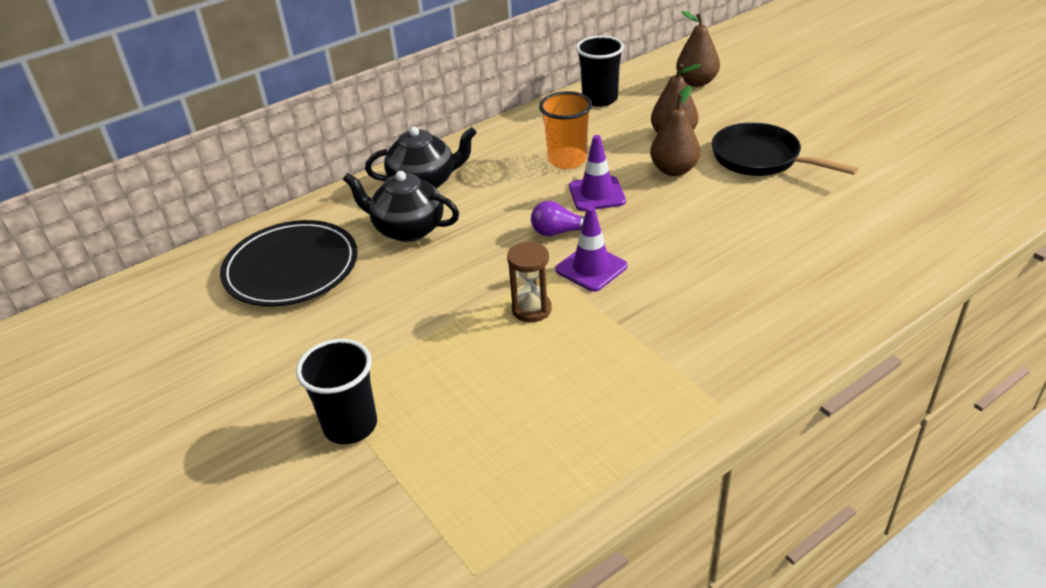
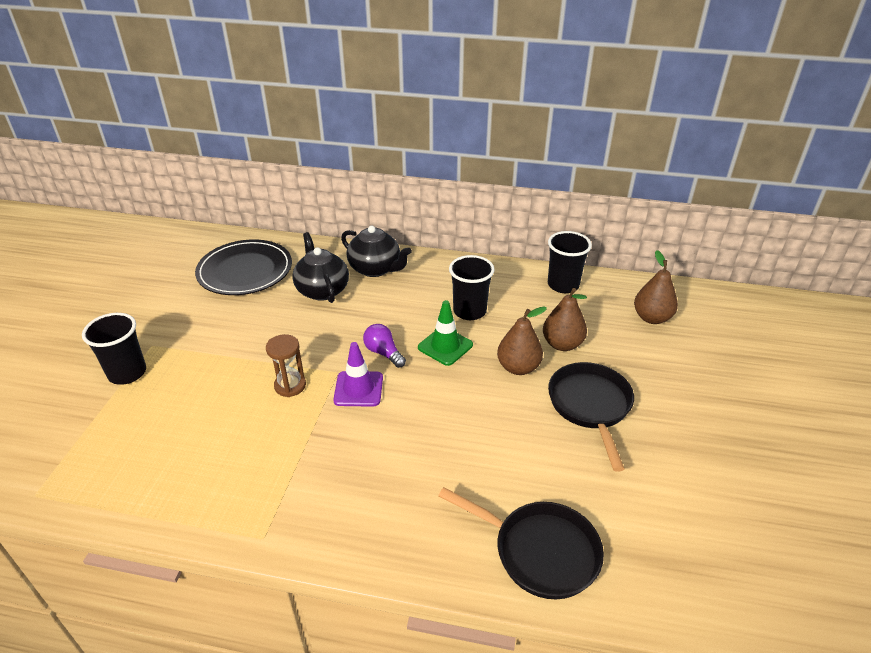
camera: 45 degrees right, 0 degrees up
orange cup [539,91,592,169] -> black cup [449,255,495,320]
purple traffic cone [569,135,626,211] -> green traffic cone [418,300,473,366]
none -> black pan [438,487,604,599]

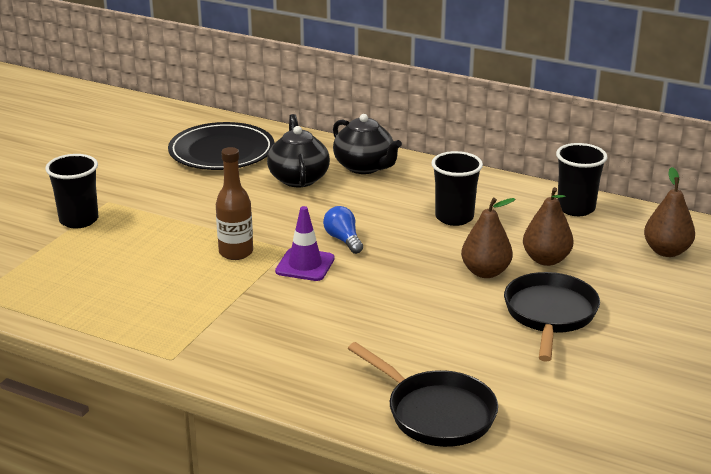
camera: 15 degrees right, 10 degrees down
brown hourglass [266,334,306,397] -> brown bottle [216,147,253,260]
purple light bulb [363,324,406,368] -> blue light bulb [323,206,363,254]
green traffic cone [418,300,473,366] -> none

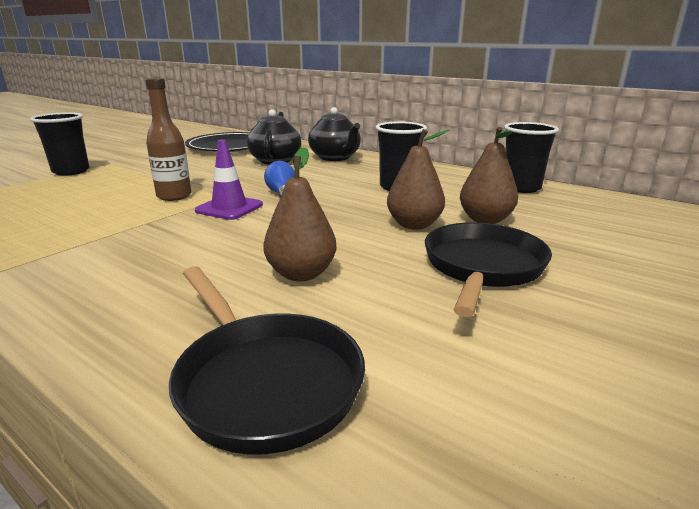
camera: 10 degrees right, 5 degrees down
brown pear [644,167,695,257] -> brown pear moved to [263,147,337,281]

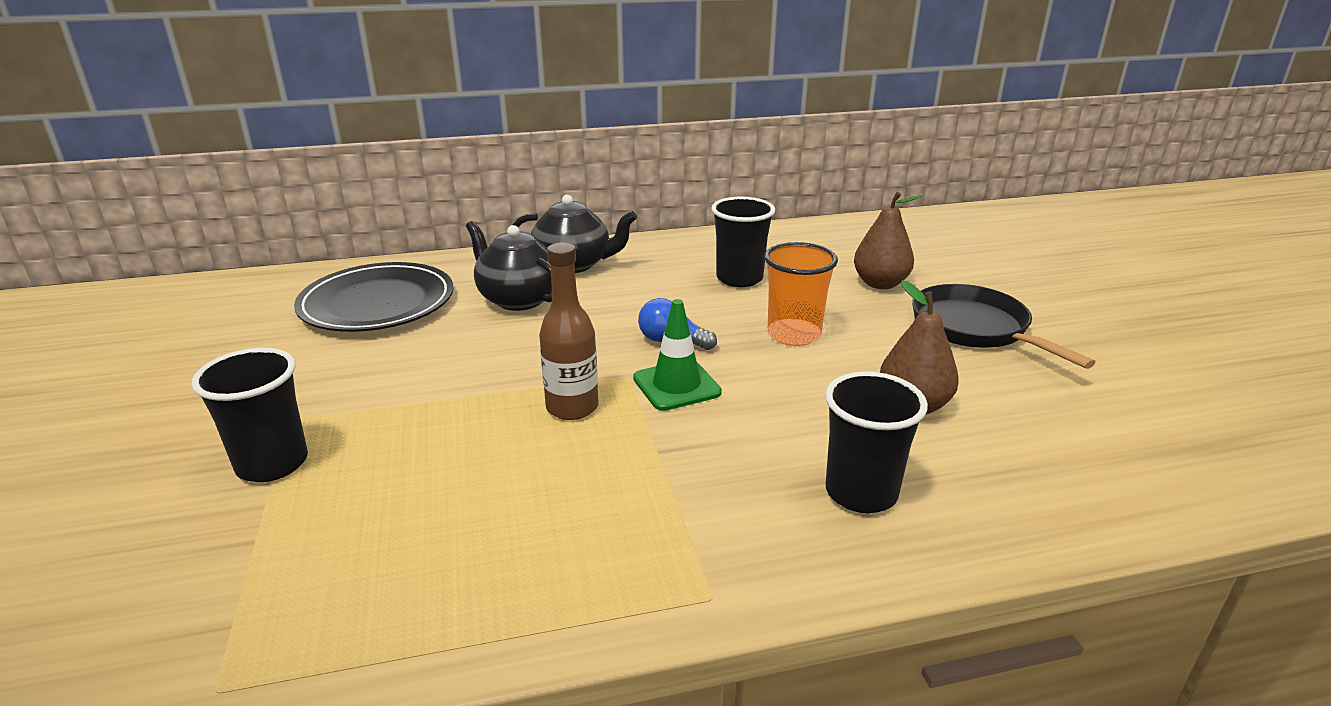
camera: 50 degrees left, 5 degrees up
black pan [169,266,365,455] -> none
purple traffic cone [195,139,263,220] -> green traffic cone [633,299,722,411]
brown pear [387,129,450,230] -> none
black cup [504,122,559,193] -> black cup moved to [825,371,928,513]
none -> orange cup [764,242,838,346]

